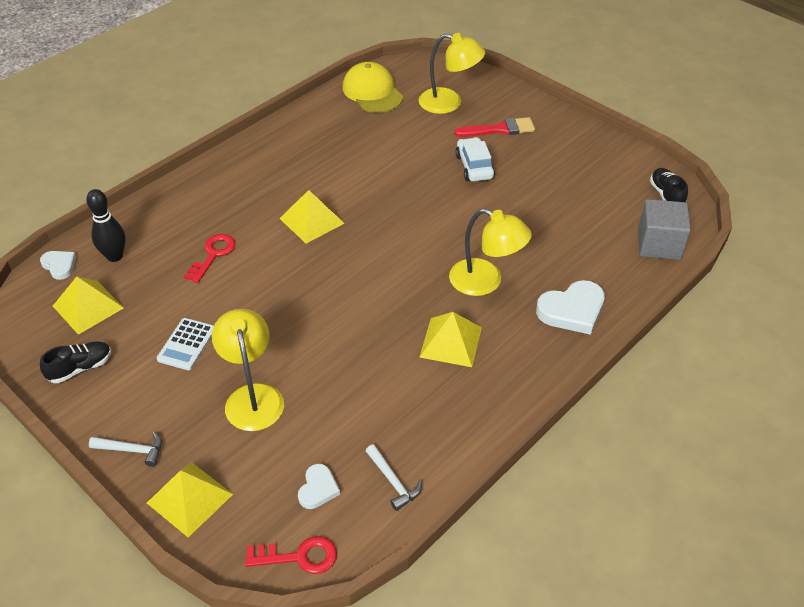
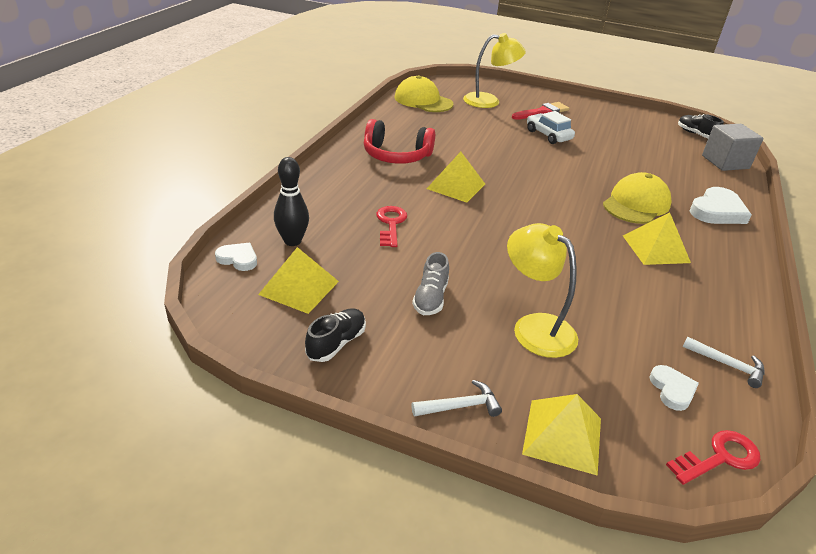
camera: 25 degrees left, 10 degrees down
white calculator [157,318,214,370] -> grey shoe [412,252,449,315]
yellow lamp [449,208,532,296] -> yellow cap [603,172,672,224]
none -> red headphones [364,119,435,164]

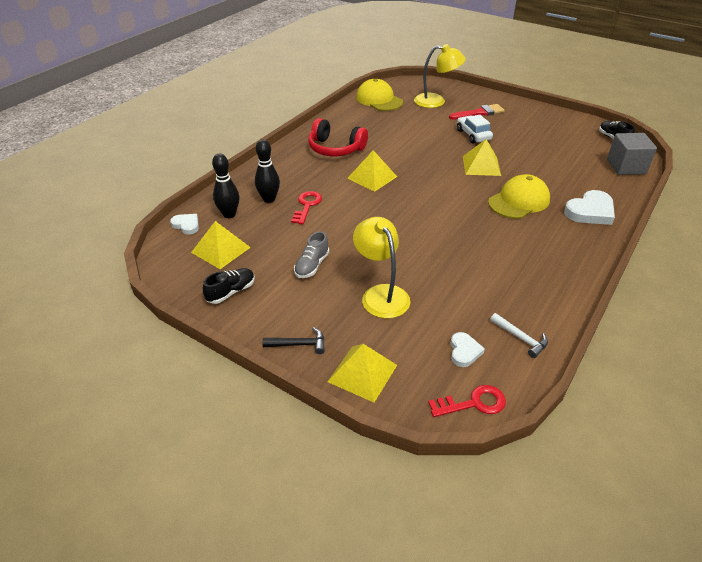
camera: 15 degrees right, 5 degrees up
white hammer [411,380,502,417] -> black hammer [263,327,325,354]
yellow pyramid [623,213,691,265] -> yellow pyramid moved to [463,139,501,176]
none -> black bowling pin [255,139,280,203]

